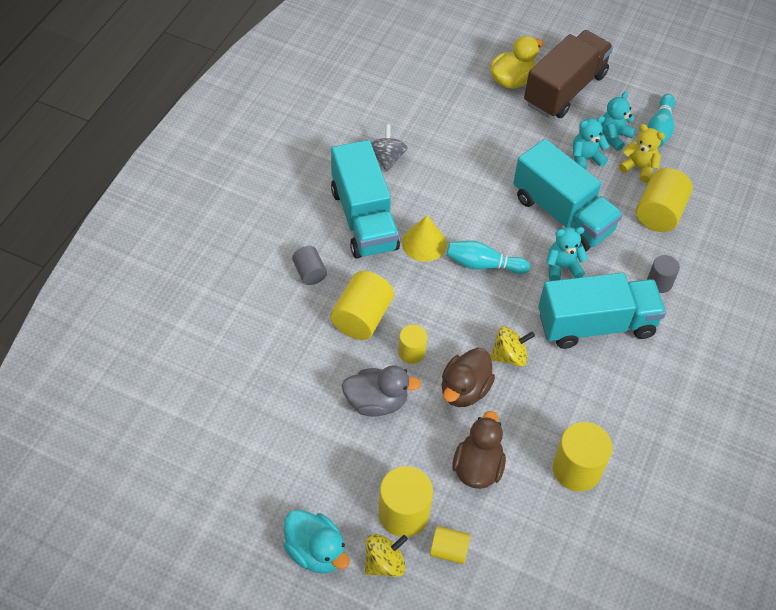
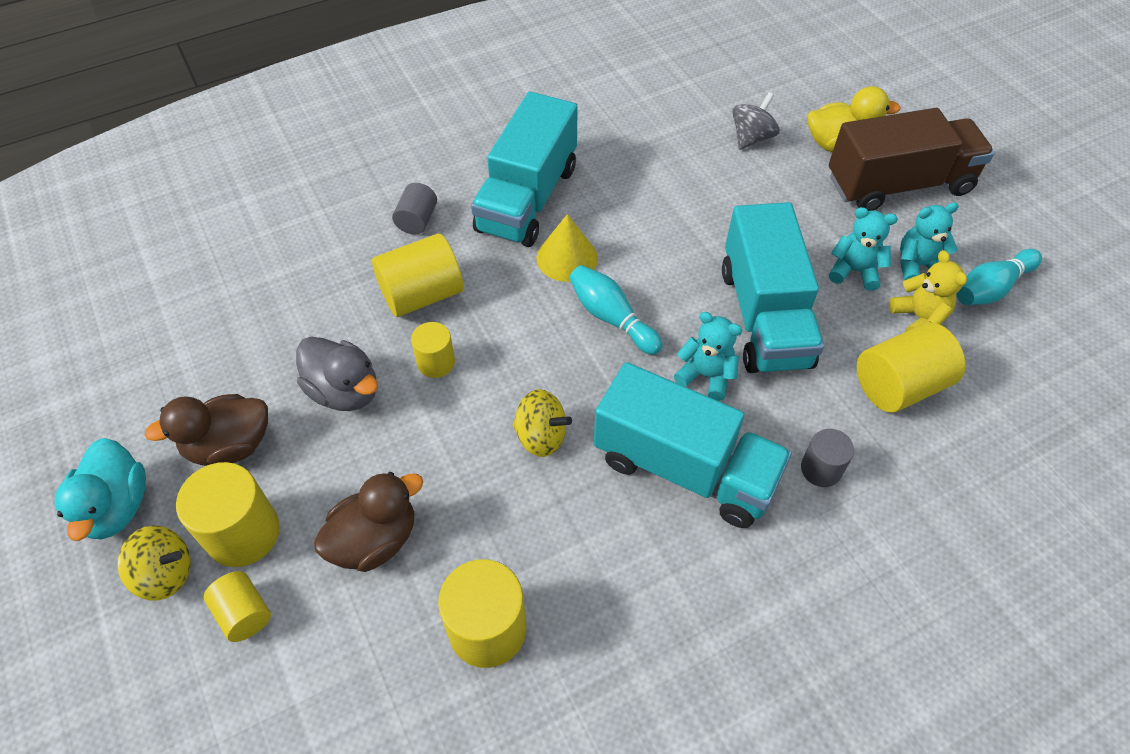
camera: 40 degrees right, 0 degrees up
grey spinning top [371,124,408,172] -> grey spinning top moved to [732,92,780,150]
brown duck [442,347,495,407] -> brown duck moved to [145,394,268,466]

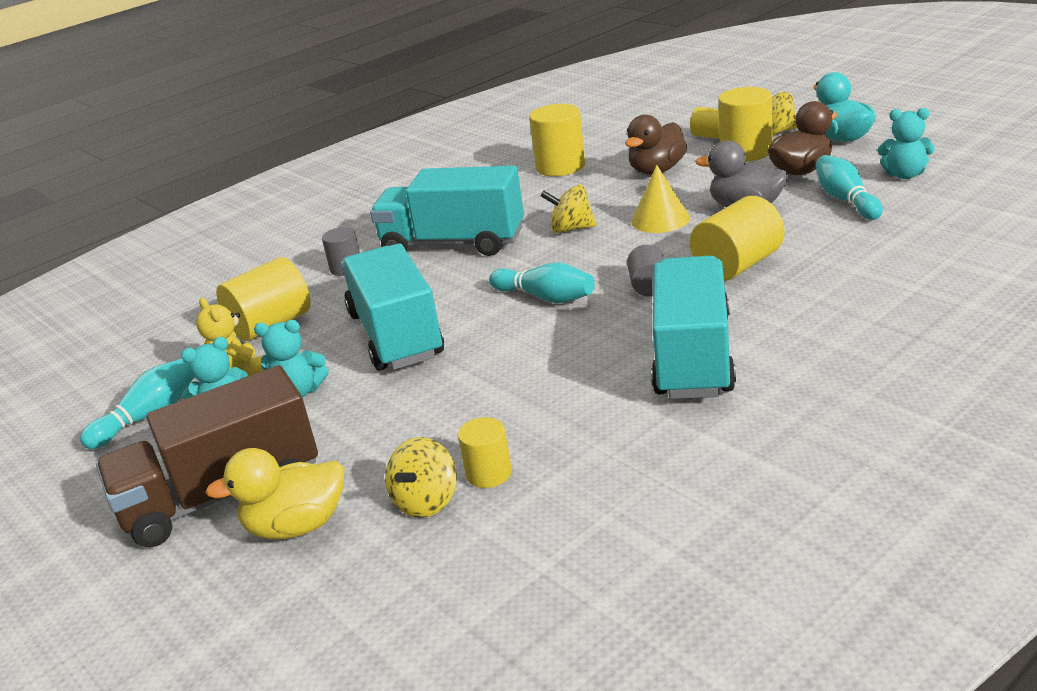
camera: 170 degrees right, 25 degrees down
grey cylinder [392,183,437,234] -> grey cylinder moved to [627,245,664,296]
yellow cylinder [411,322,455,378] -> yellow cylinder moved to [458,417,512,488]
yellow cone [536,214,598,282] -> yellow cone moved to [631,165,690,233]
turquoise teddy bear [674,312,742,401] -> turquoise teddy bear moved to [878,108,935,179]
grey spinning top [732,92,780,150] -> yellow spinning top [385,437,457,518]
none -> turquoise bowling pin [815,155,883,220]

